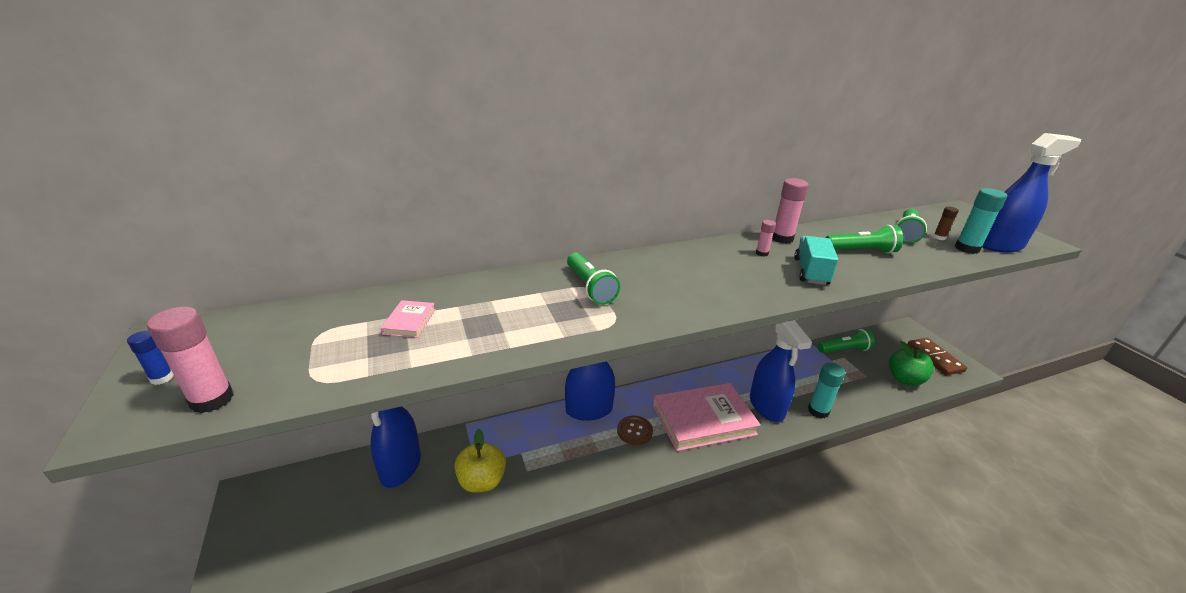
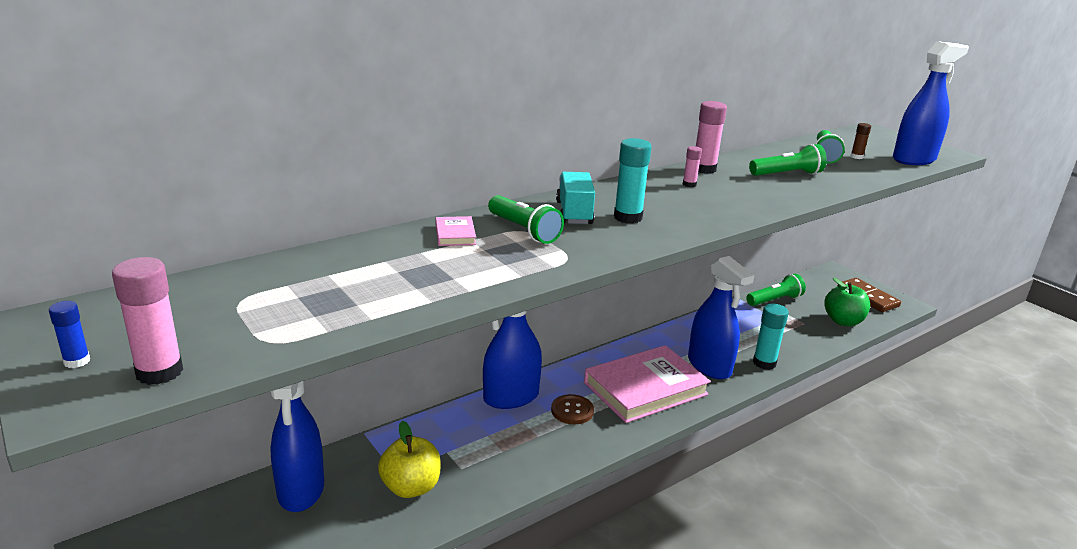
camera: 15 degrees left, 5 degrees down
pink book [381,300,436,338] -> pink book moved to [435,216,476,246]
turquoise truck [794,236,838,285] -> turquoise truck moved to [556,172,595,224]
turquoise glue stick [955,188,1007,254] -> turquoise glue stick moved to [614,138,652,224]

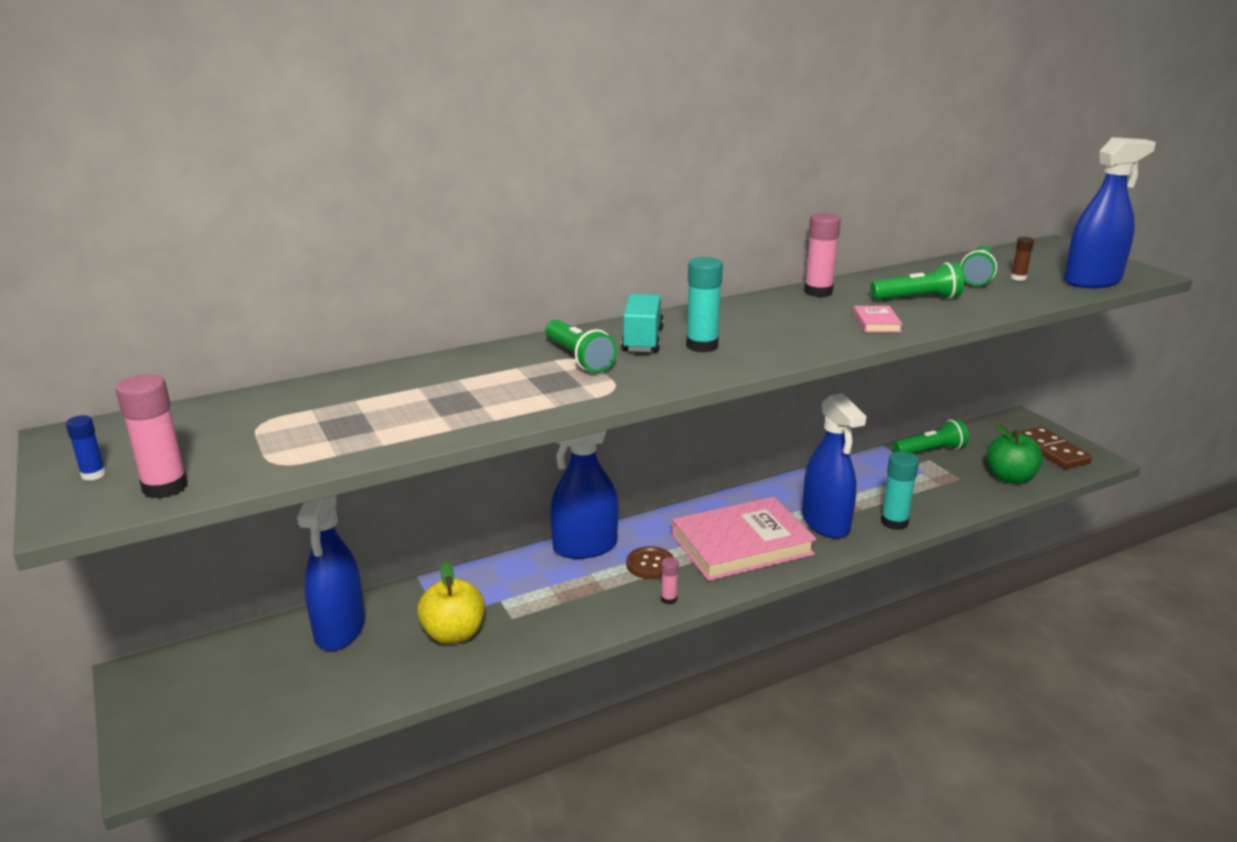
camera: 10 degrees right, 0 degrees up
pink book [435,216,476,246] -> pink book moved to [853,306,903,332]
pink glue stick [683,146,702,187] -> pink glue stick moved to [661,557,679,604]

